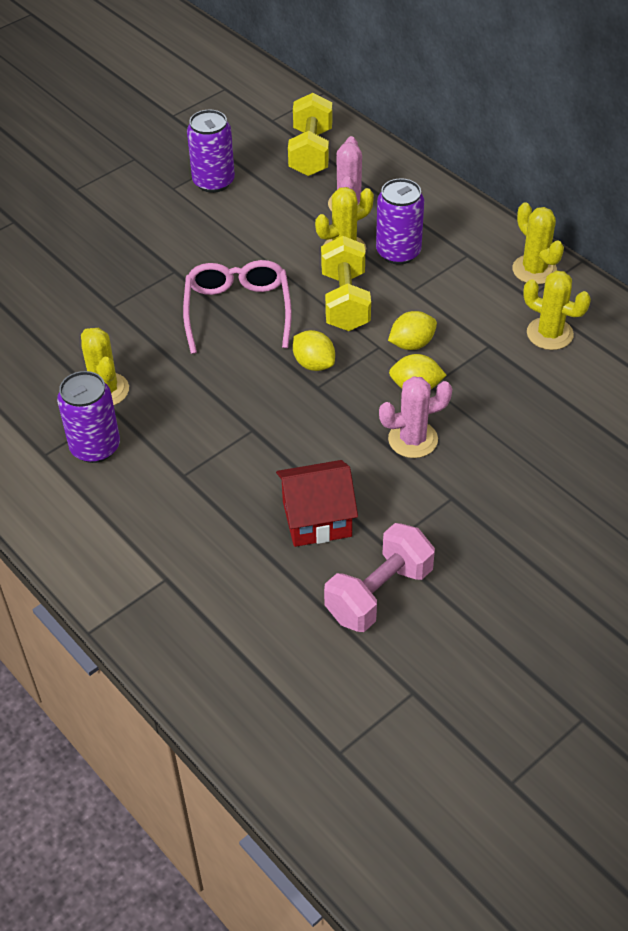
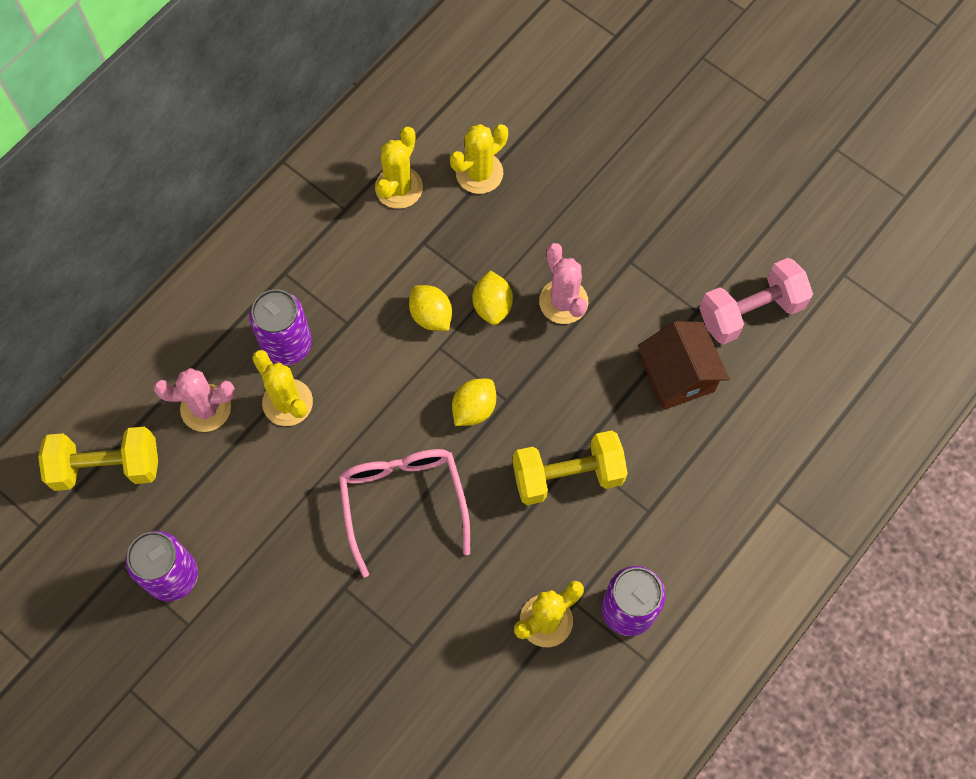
camera: 100 degrees left, 20 degrees up
pink glasses [183,260,292,354] -> pink glasses turned 90 degrees clockwise [339,449,470,578]
red house [276,460,358,547] -> brown house [638,321,730,410]
yellow dumbbell [321,236,371,331] -> yellow dumbbell moved to [513,430,628,505]
pink dumbbell [324,523,435,632] -> pink dumbbell turned 60 degrees counterclockwise [699,258,813,344]
yellow cactus [512,202,564,285] -> yellow cactus moved to [450,124,508,194]

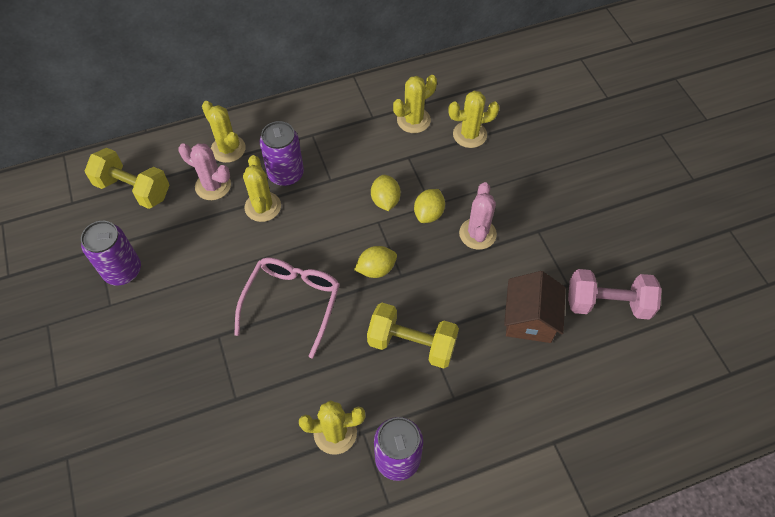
camera: 30 degrees right, 10 degrees down
none -> yellow cactus [202,101,246,163]

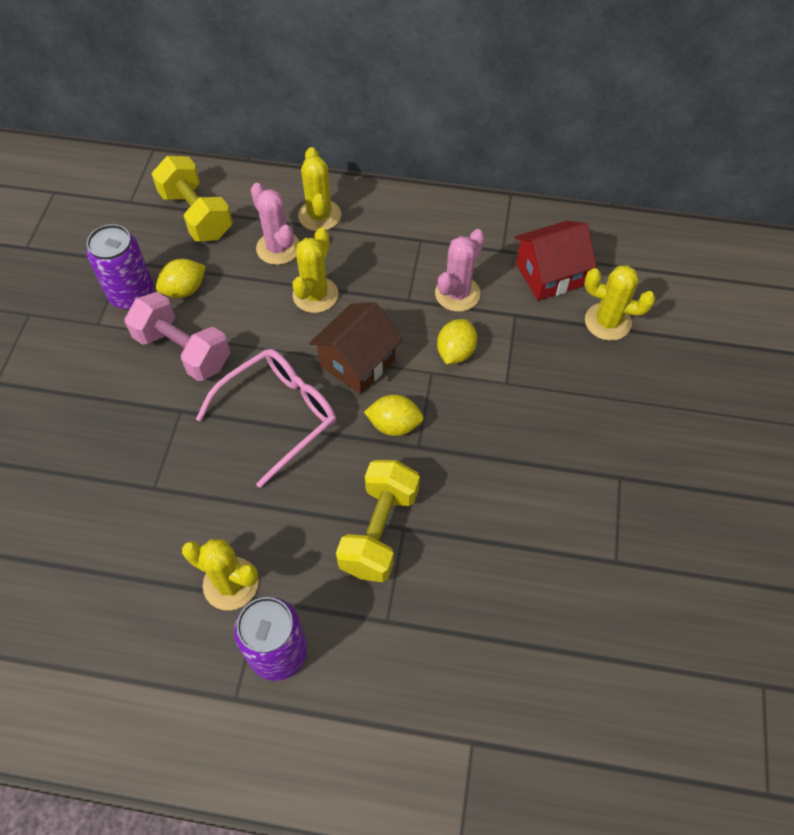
camera: 30 degrees right, 0 degrees up
purple can [260,121,304,186] -> none
yellow dumbbell [367,303,459,369] -> yellow dumbbell turned 60 degrees clockwise [336,460,420,582]
yellow cactus [393,75,437,133] -> red house [514,221,597,301]
yellow lemon [414,189,445,223] -> yellow lemon moved to [156,259,206,298]
pink cactus [459,182,497,250] -> pink cactus moved to [435,229,485,312]
brown house [504,271,566,343] -> brown house moved to [309,302,403,394]
pink dumbbell [568,269,662,320] -> pink dumbbell moved to [125,292,230,381]

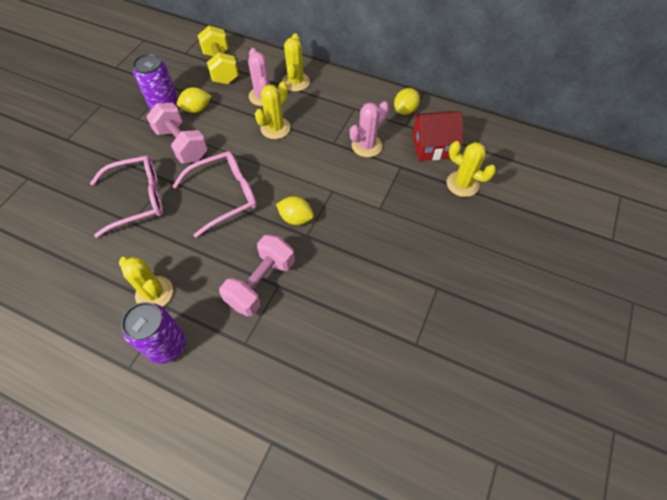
camera: 15 degrees right, 0 degrees up
brown house [309,302,403,394] -> none
yellow dumbbell [336,460,420,582] -> pink dumbbell [219,235,295,317]
yellow lemon [437,319,477,364] -> yellow lemon moved to [394,88,420,115]
none -> pink glasses [90,155,163,238]

